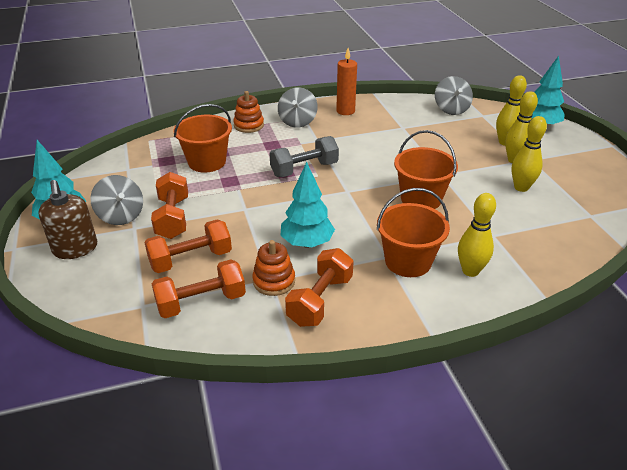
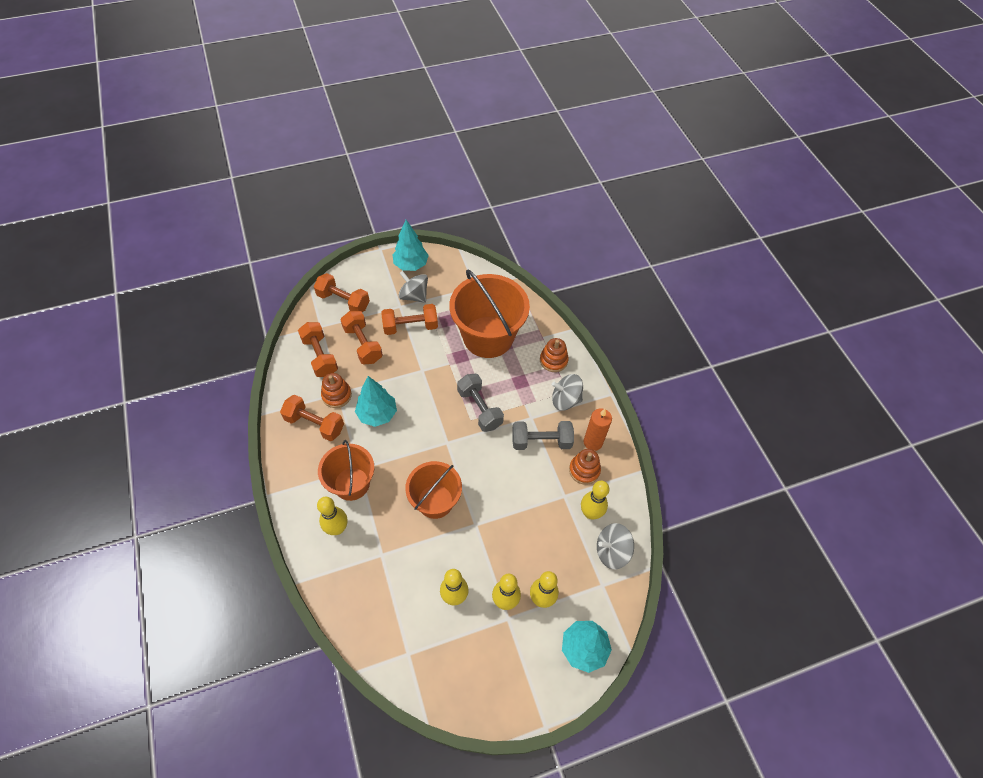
camera: 85 degrees right, 20 degrees up
brown soap dispenser [38,180,97,259] -> none
grey spinning top [90,175,143,225] -> grey spinning top turned 75 degrees clockwise [398,271,428,303]
orange bucket [174,104,232,173] -> orange bucket [449,269,530,358], size x1.61
none -> orange dumbbell [314,273,370,312]
none -> grey dumbbell [512,421,574,450]
none -> orange stacking toy [569,449,601,485]
none -> yellow bowling pin [581,481,609,519]

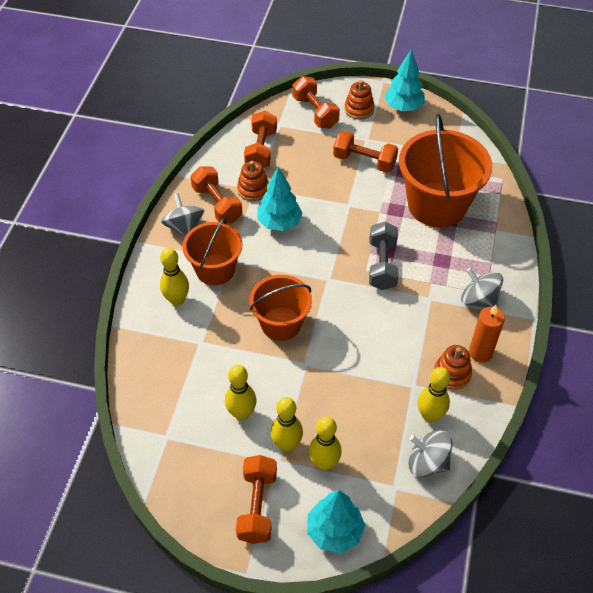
camera: 35 degrees right, 5 degrees down
orange dumbbell [340,311,383,364] -> orange dumbbell moved to [236,455,277,544]
grey spinning top [398,271,428,303] -> grey spinning top moved to [161,193,204,237]
grey dumbbell [512,421,574,450] -> none
orange stacking toy [540,338,569,372] -> orange stacking toy moved to [344,80,374,120]

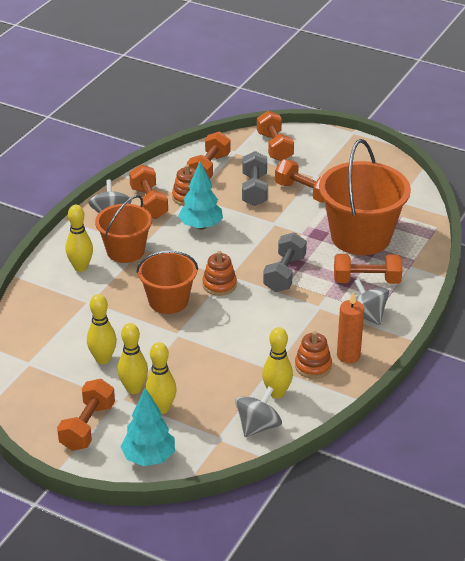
camera: 15 degrees right, 15 degrees down
orange stacking toy [344,80,374,120] -> orange stacking toy moved to [202,251,237,296]
turquoise tree [384,49,425,111] -> none
grey spinning top [408,430,452,477] -> grey spinning top turned 90 degrees clockwise [235,387,282,437]
none -> grey dumbbell [242,151,268,206]
none -> orange dumbbell [334,254,402,284]

